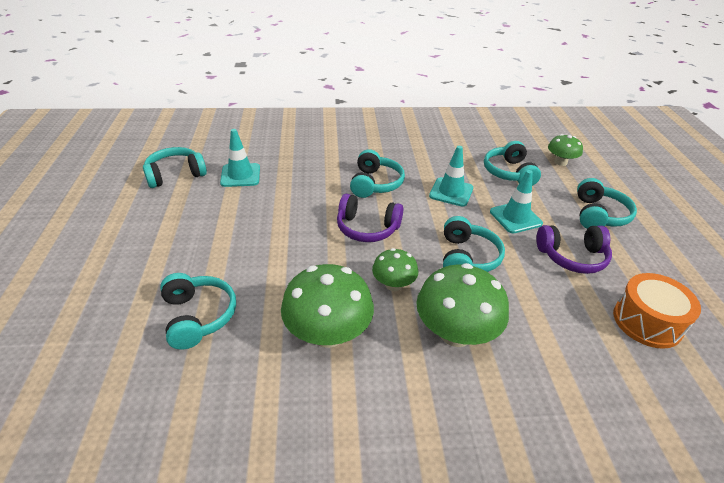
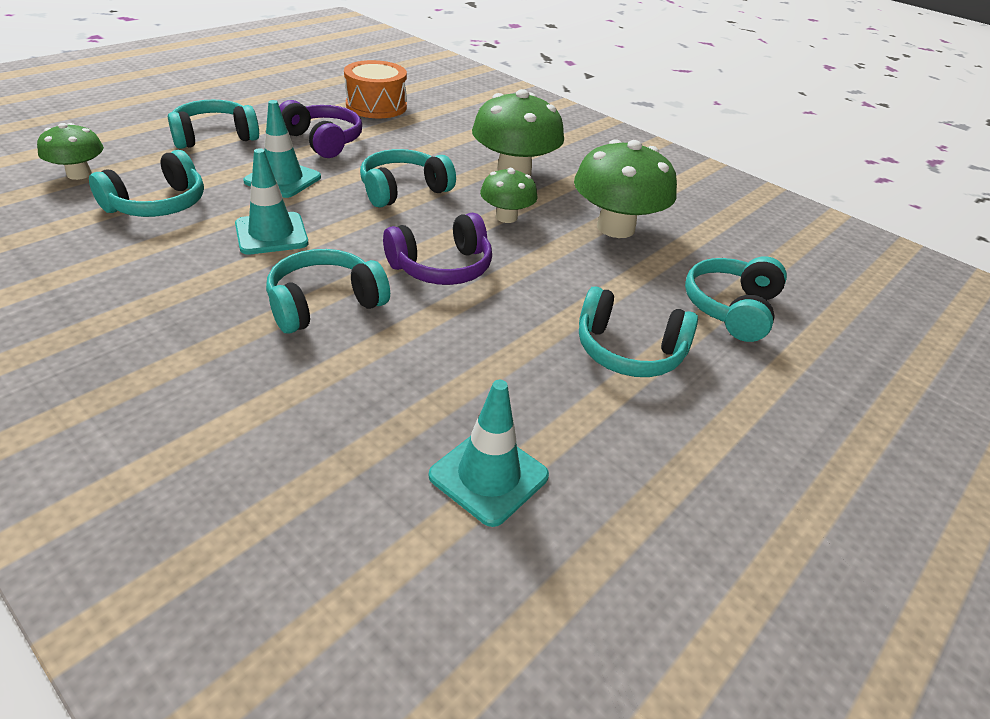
camera: 135 degrees left, 0 degrees up
turquoise headphones [143,147,207,188] -> turquoise headphones moved to [579,286,698,377]
purple headphones [337,194,403,242] -> purple headphones turned 90 degrees clockwise [383,212,492,285]

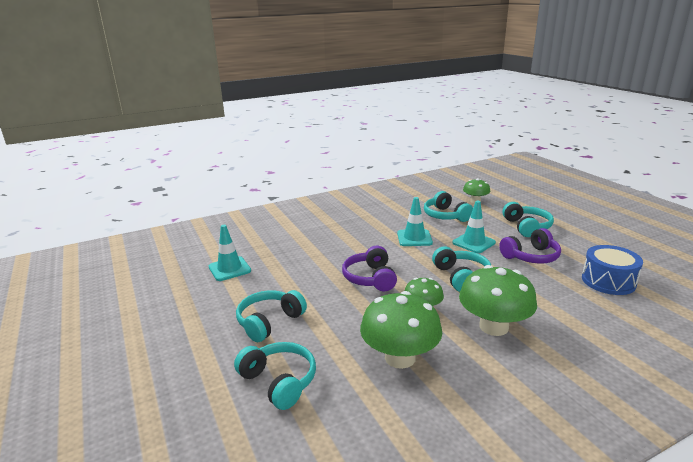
camera: 115 degrees right, 15 degrees down
turquoise headphones [266,249,390,334] -> none
orange drum [344,60,407,118] -> blue drum [582,245,643,295]

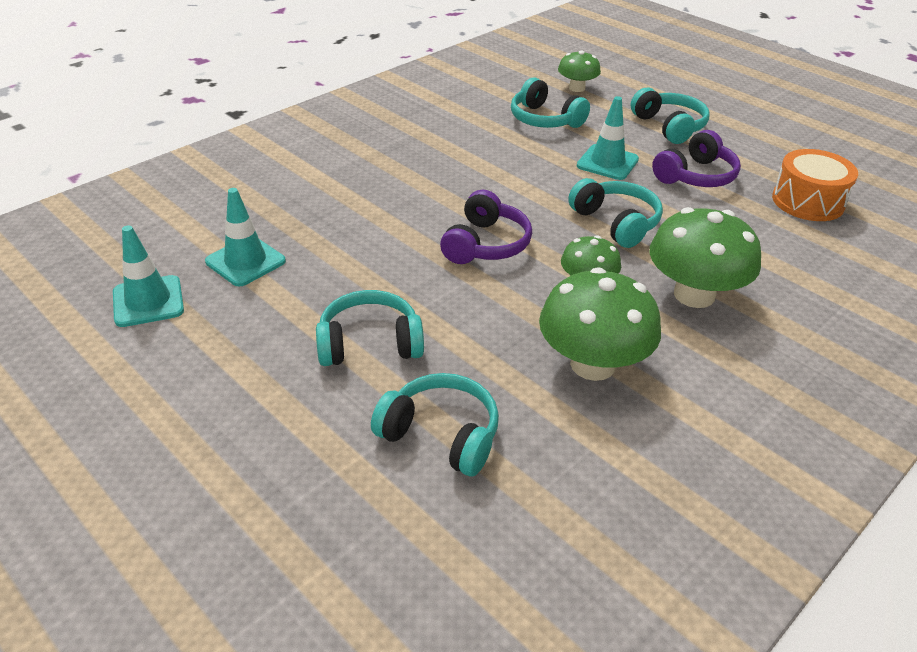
camera: 20 degrees left, 15 degrees up
turquoise headphones [236,290,307,342] -> turquoise headphones turned 60 degrees clockwise [316,290,424,366]
purple headphones [342,246,397,291] -> purple headphones turned 135 degrees counterclockwise [440,190,532,264]
turquoise traffic cone [397,197,433,246] -> turquoise traffic cone moved to [113,225,184,327]
blue drum [582,245,643,295] -> orange drum [772,149,858,221]

